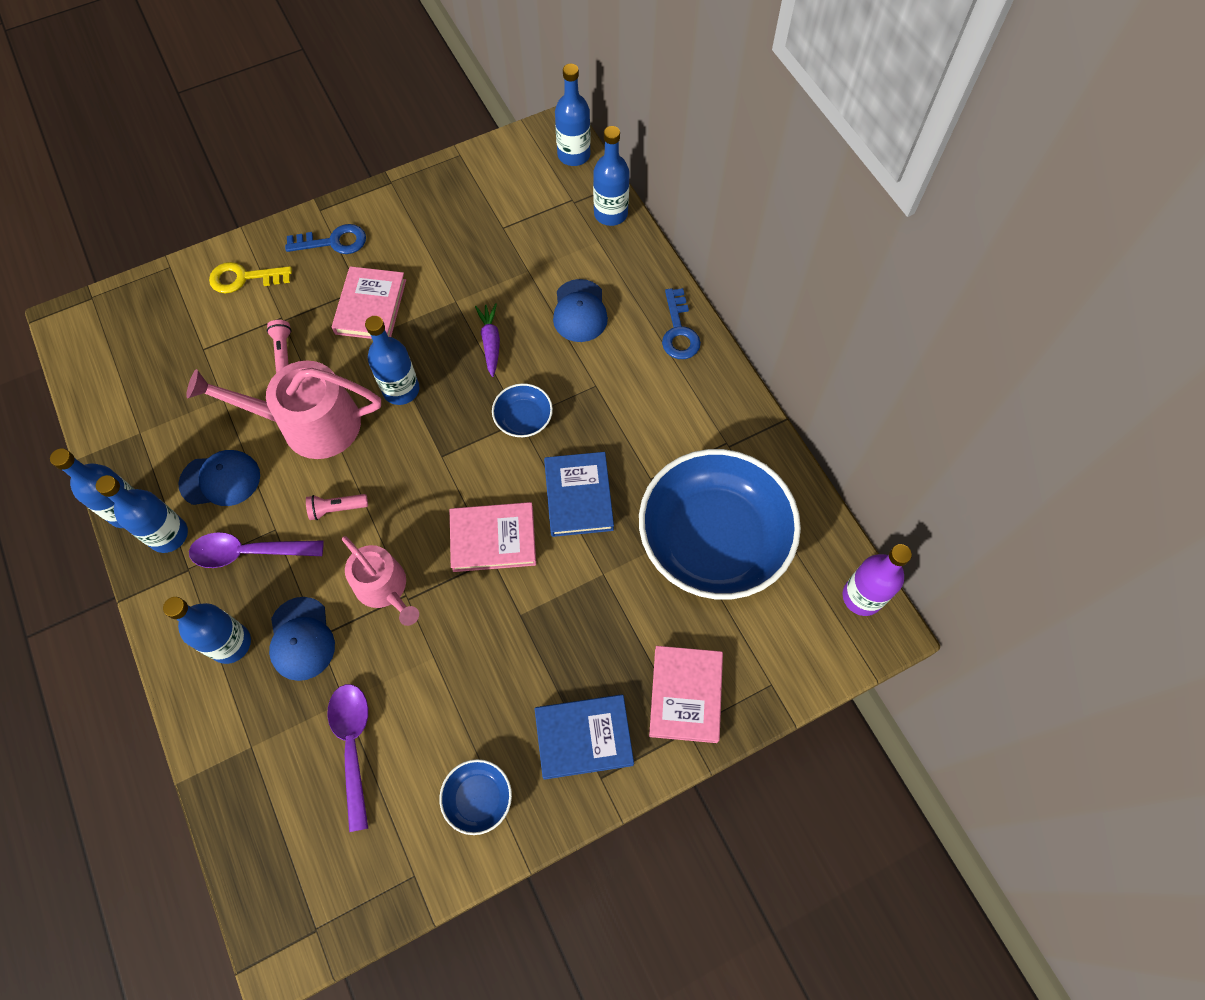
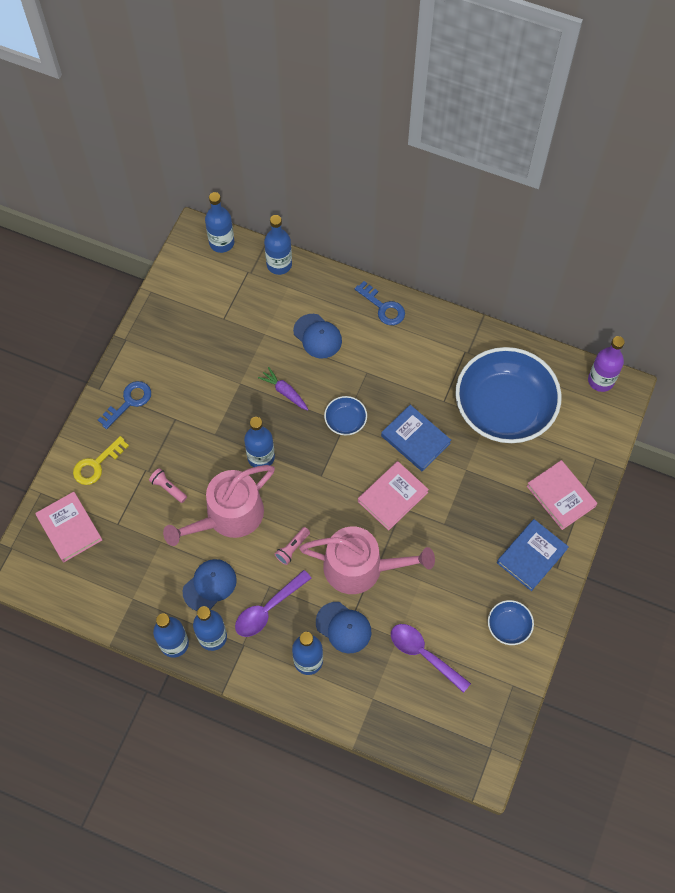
camera: 40 degrees left, 0 degrees up
pink book [332,266,406,339] -> pink book moved to [35,492,102,562]
pink watering can [342,536,419,626] -> pink watering can [299,526,435,594], size x1.57

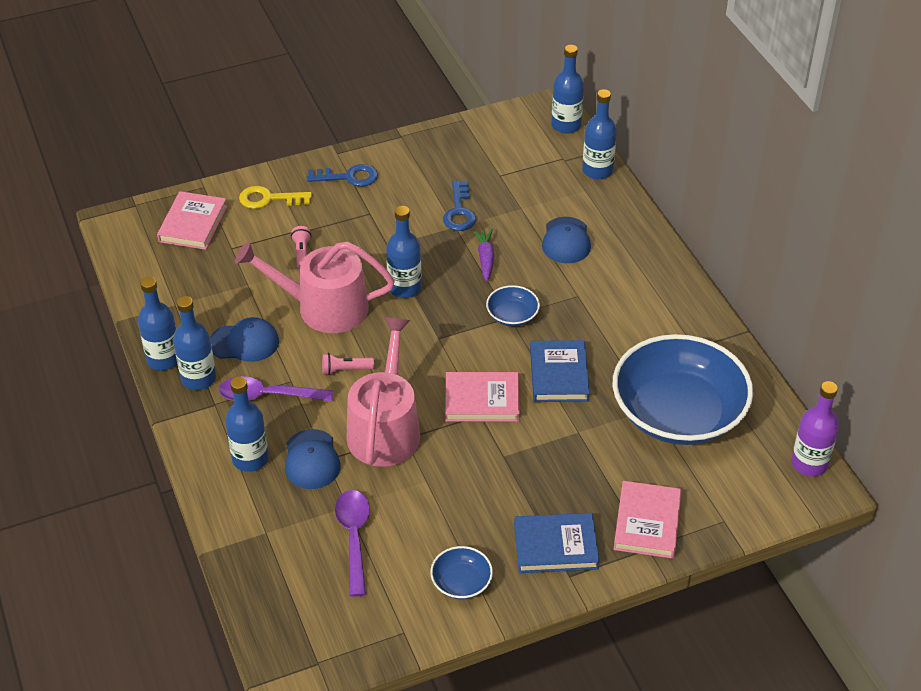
camera: 45 degrees right, 20 degrees down
pink watering can [299,526,435,594] -> pink watering can turned 135 degrees counterclockwise [346,317,420,467]
blue key [355,281,405,325] -> blue key moved to [443,181,476,231]

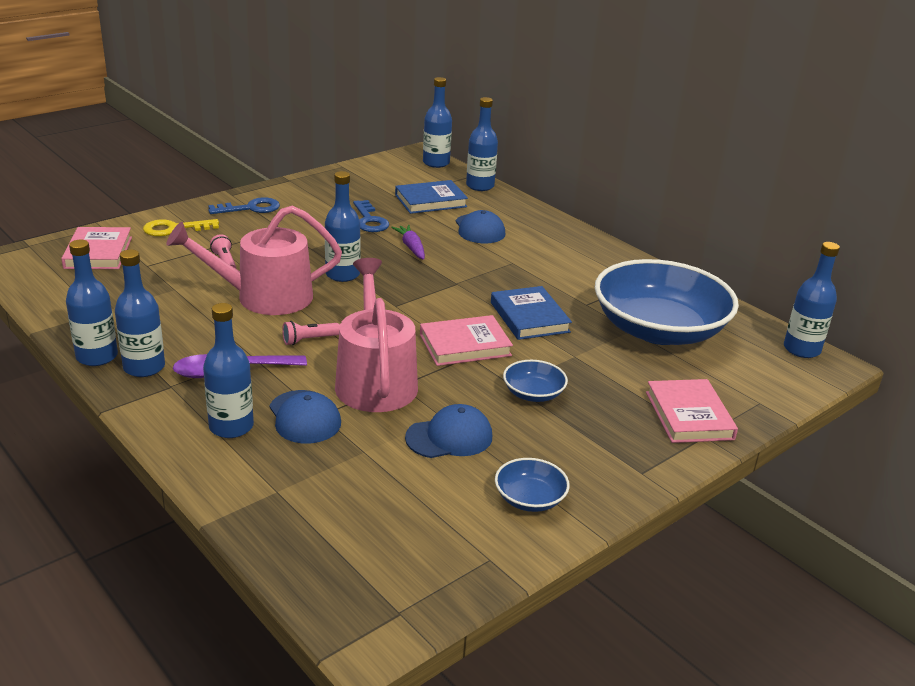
camera: 20 degrees left, 15 degrees down
blue cap [210,317,279,362] -> blue cap moved to [405,404,492,458]
purple spoon [335,490,370,597] -> none
blue bowl [486,285,540,327] -> blue bowl moved to [503,360,568,402]
blue book [514,513,600,573] -> blue book moved to [395,180,468,214]
purple bottle [791,381,839,477] -> blue bottle [784,242,840,358]

